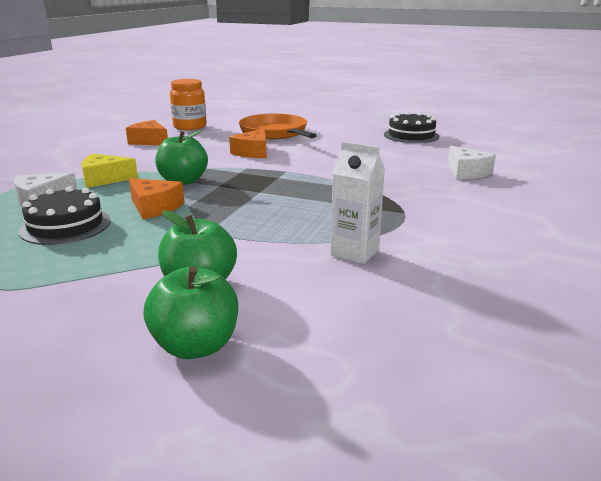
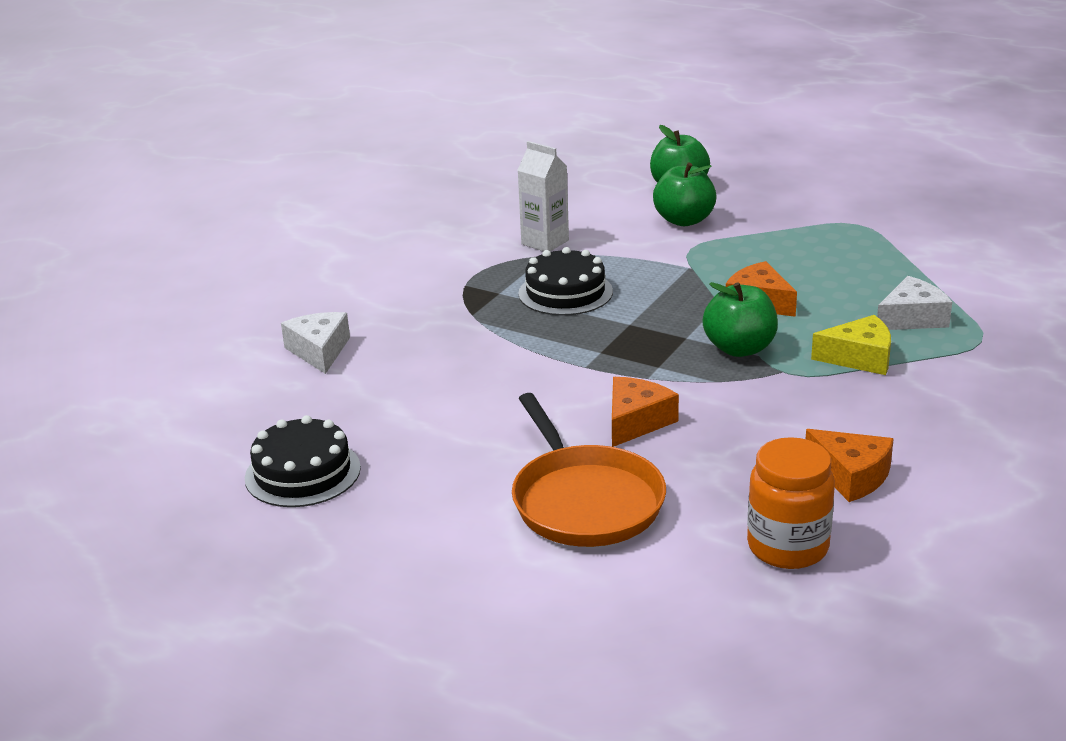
camera: 170 degrees left, 5 degrees up
black cake [19,186,110,245] -> black cake moved to [518,247,613,315]

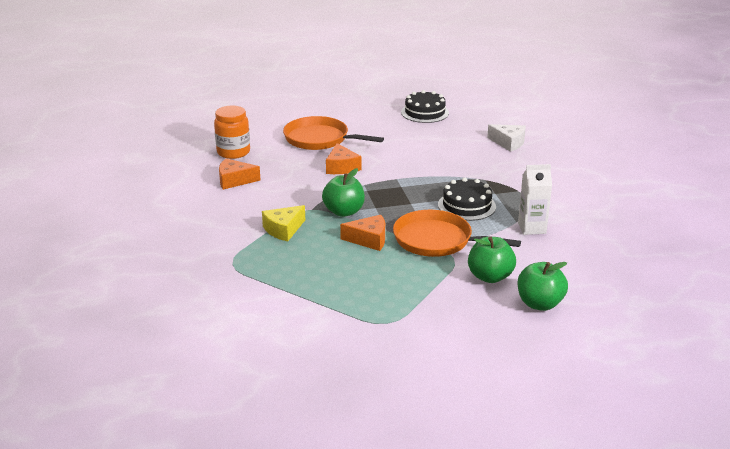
camera: 135 degrees right, 0 degrees up
white cheese [877,276,952,330] -> none
none -> orange pan [393,210,521,257]

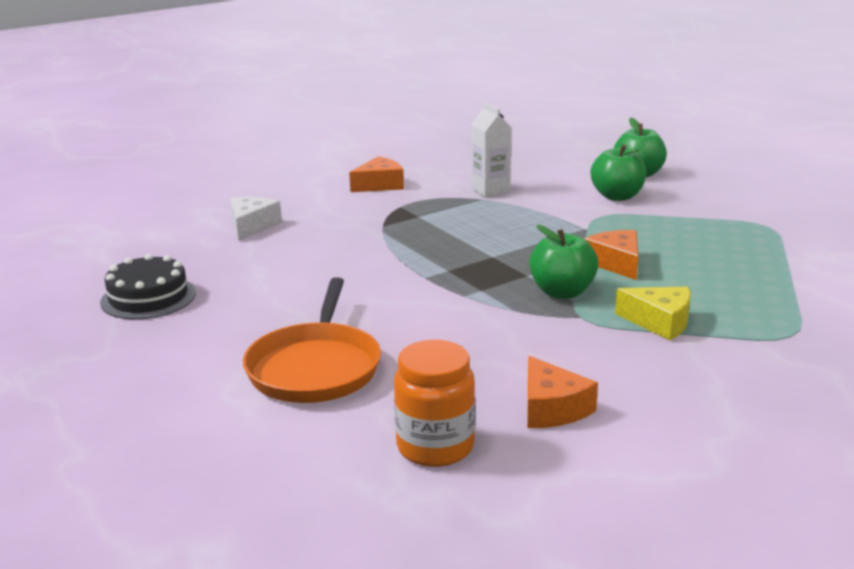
camera: 110 degrees left, 5 degrees down
orange cheese [326,143,361,174] -> orange cheese moved to [349,156,404,192]
orange pan [393,210,521,257] -> none
black cake [438,178,496,221] -> none

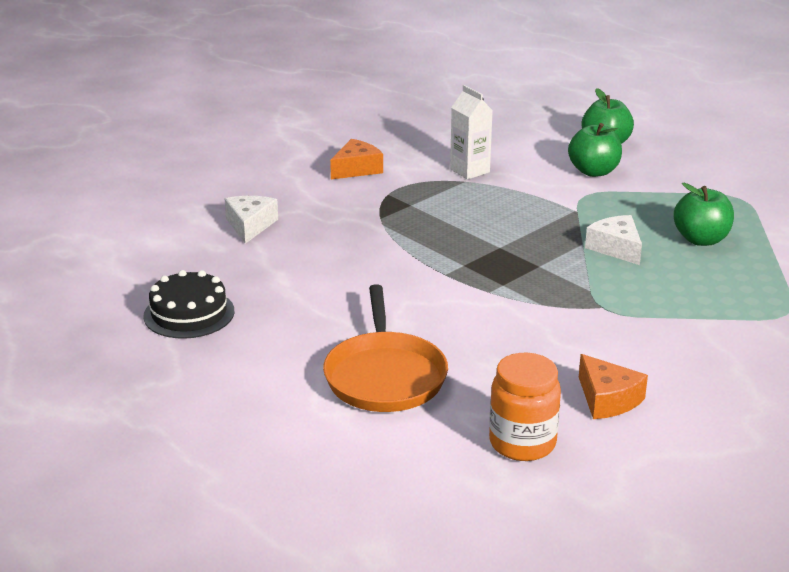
camera: 10 degrees left, 5 degrees up
green apple [529,225,598,299] -> green apple moved to [673,183,734,246]
orange cheese [584,230,638,280] -> white cheese [585,215,642,265]
yellow cheese [615,286,691,341] -> none

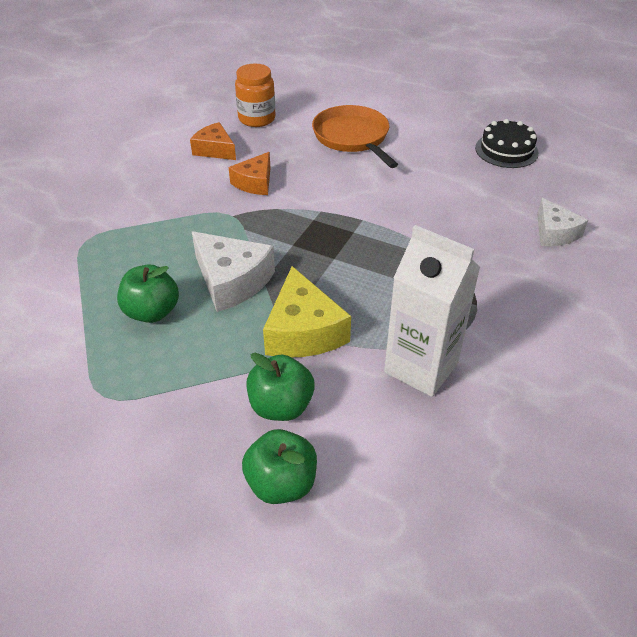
camera: 160 degrees right, 15 degrees up
orange cheese [330,139,383,179] -> orange cheese moved to [228,152,271,195]
white carton [450,85,493,179] -> white carton [384,225,480,397], size x1.61
white cheese [585,215,642,265] -> white cheese [192,231,275,312], size x1.53
none -> yellow cheese [263,266,351,357]

